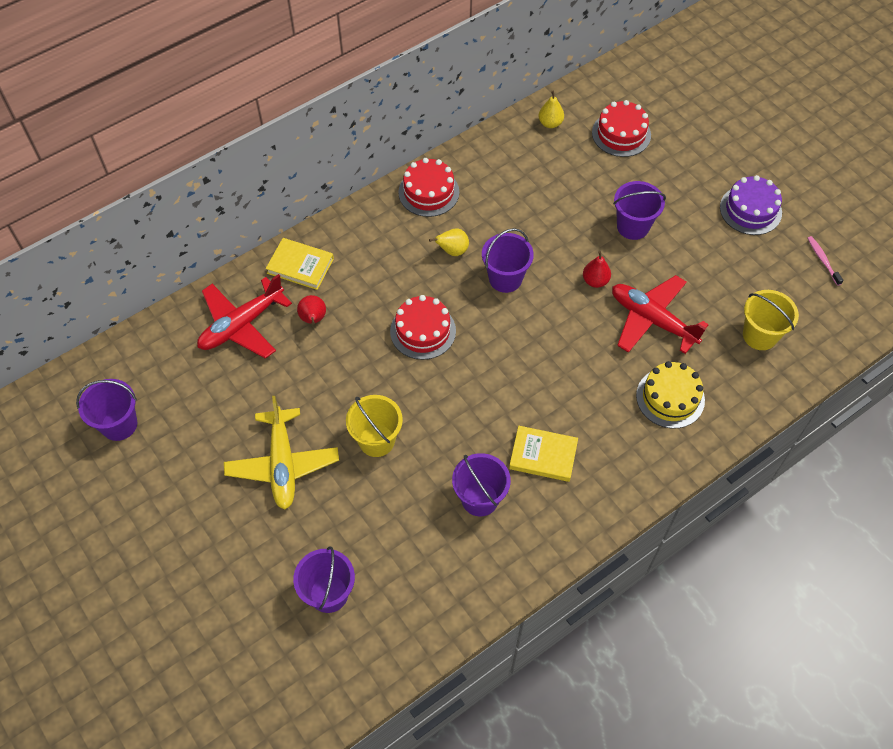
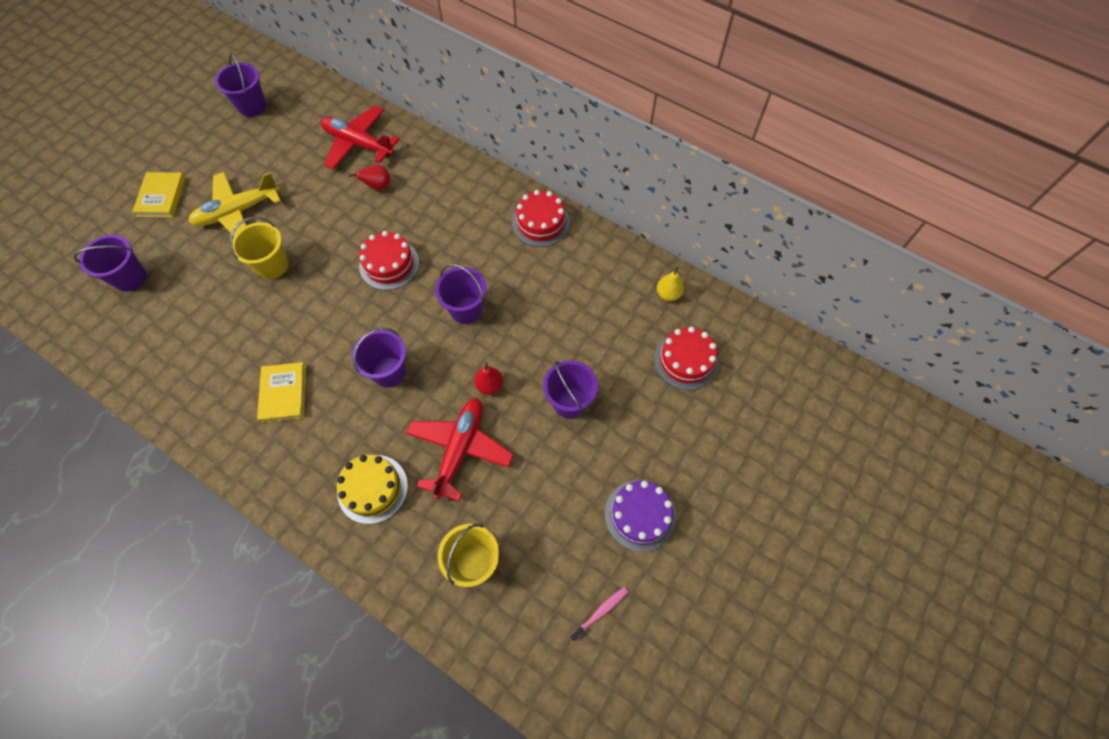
camera: 70 degrees right, 5 degrees up
yellow book [266,238,334,290] -> yellow book moved to [132,172,186,217]
yellow pear [429,228,469,256] -> none
purple bucket [452,453,511,516] -> purple bucket moved to [352,327,406,388]

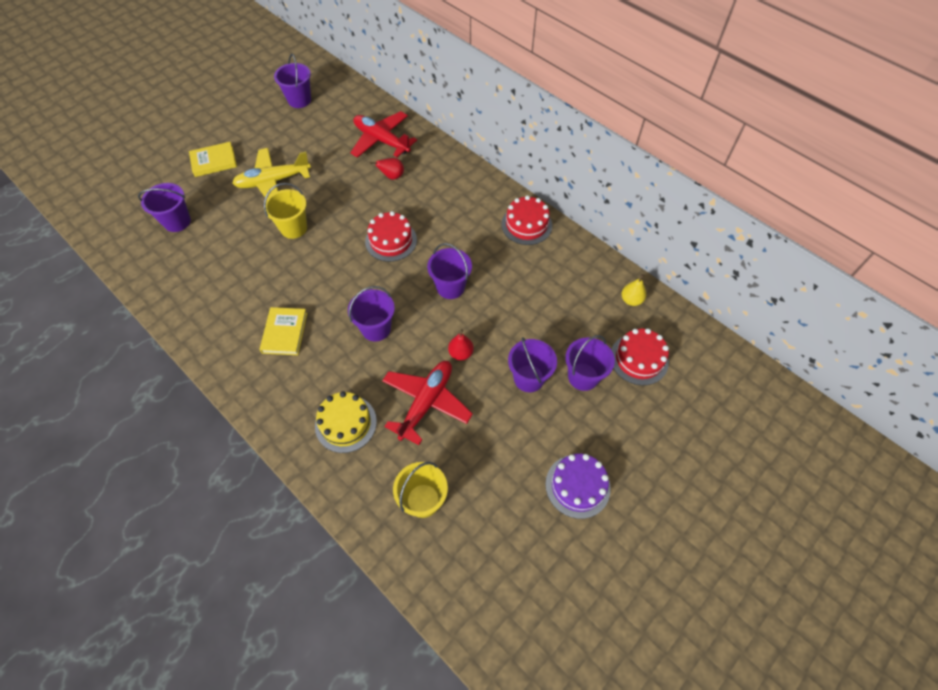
camera: 10 degrees right, 5 degrees down
yellow book [132,172,186,217] -> yellow book turned 60 degrees clockwise [189,142,237,177]
pink toothbrush [570,587,628,641] -> none
none -> purple bucket [565,335,615,391]

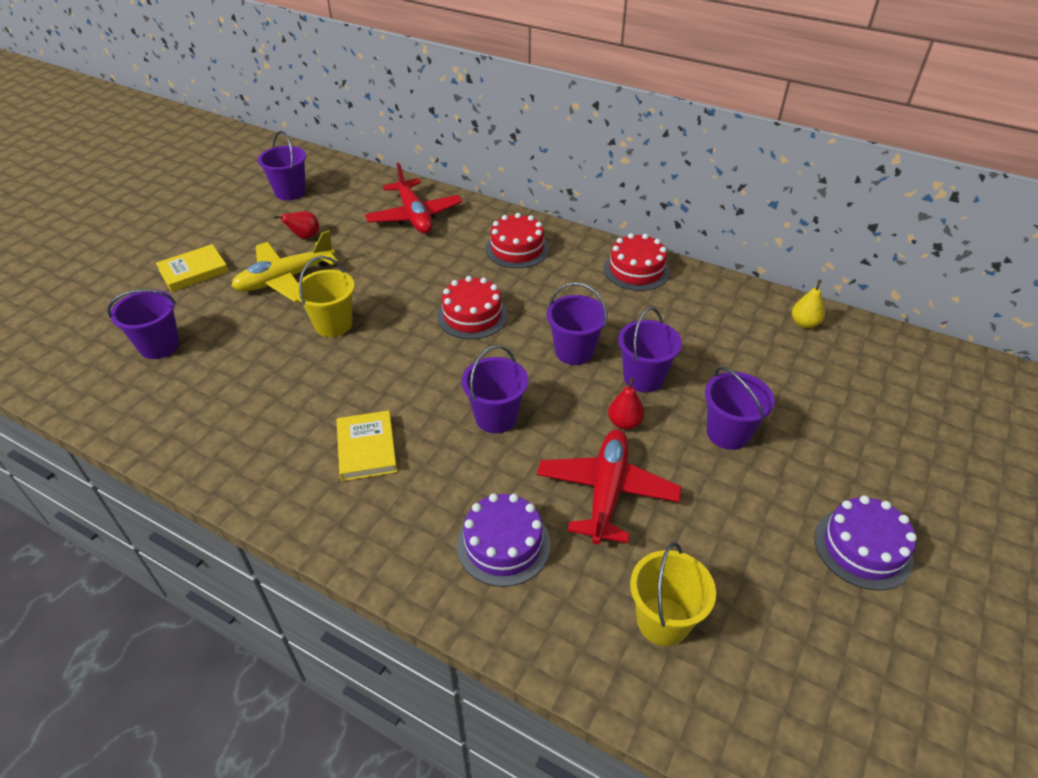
camera: 15 degrees left, 15 degrees down
yellow cake [315,391,377,453] -> purple cake [457,493,550,587]
red plane [350,111,417,158] -> red plane turned 135 degrees counterclockwise [365,162,462,234]
red pear [370,158,404,180] -> red pear moved to [273,211,319,239]
purple bucket [565,335,615,391] -> purple bucket moved to [618,307,682,393]
red cake [611,329,669,385] -> red cake moved to [485,213,549,268]

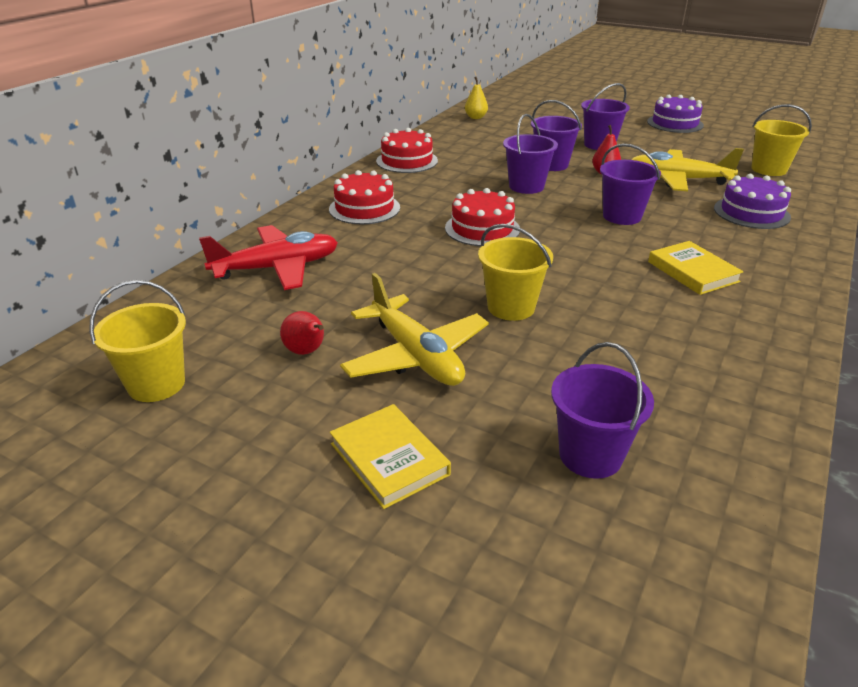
camera: 90 degrees left, 10 degrees down
purple bucket [258,131,306,201] -> yellow bucket [89,280,186,402]
yellow book [337,410,397,481] -> yellow book turned 75 degrees clockwise [648,241,744,295]
red plane [537,430,681,545] -> yellow plane [631,148,744,191]

